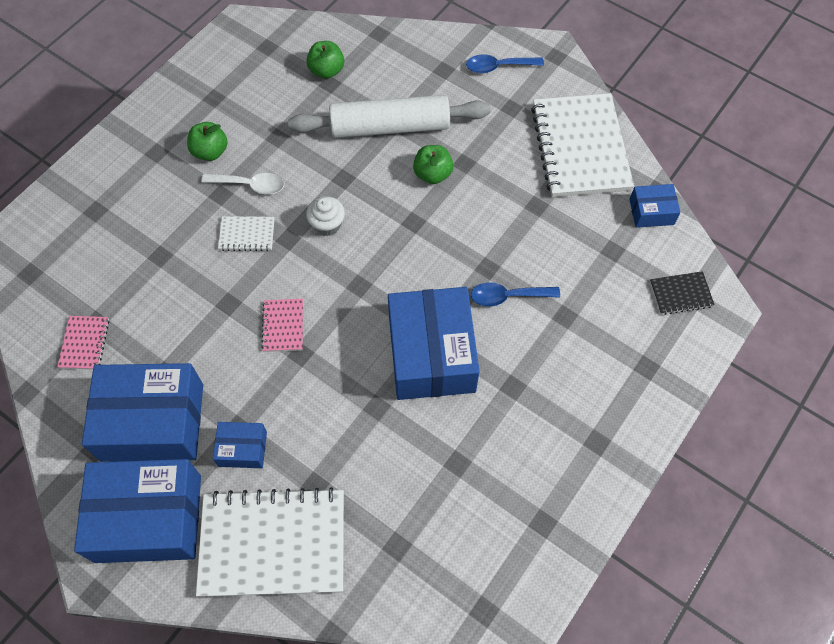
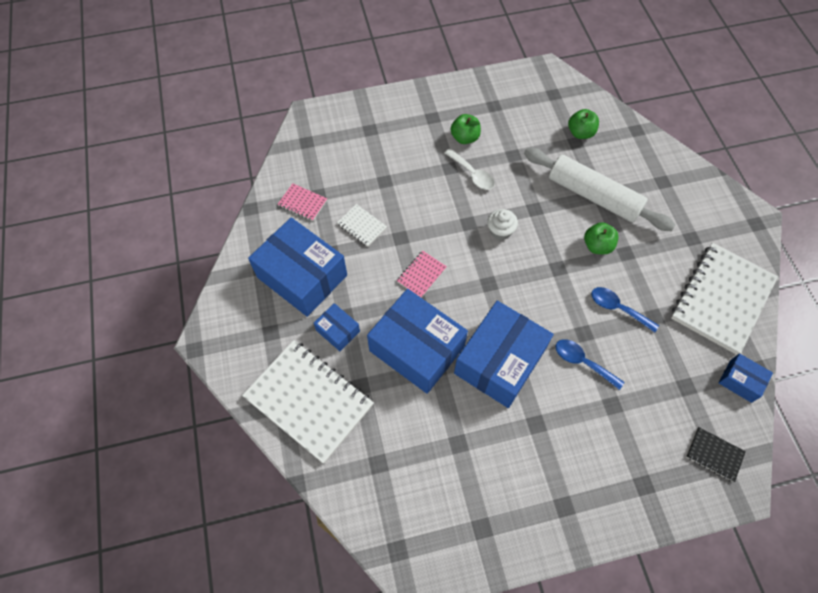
camera: 40 degrees right, 0 degrees up
pink notebook [57,316,109,370] -> pink notebook turned 75 degrees clockwise [278,183,327,221]
blue box [74,459,201,563] -> blue box moved to [367,289,468,394]
white notebook [218,216,275,251] -> white notebook moved to [337,204,387,247]
blue spoon [466,55,544,73] -> blue spoon moved to [591,287,659,333]

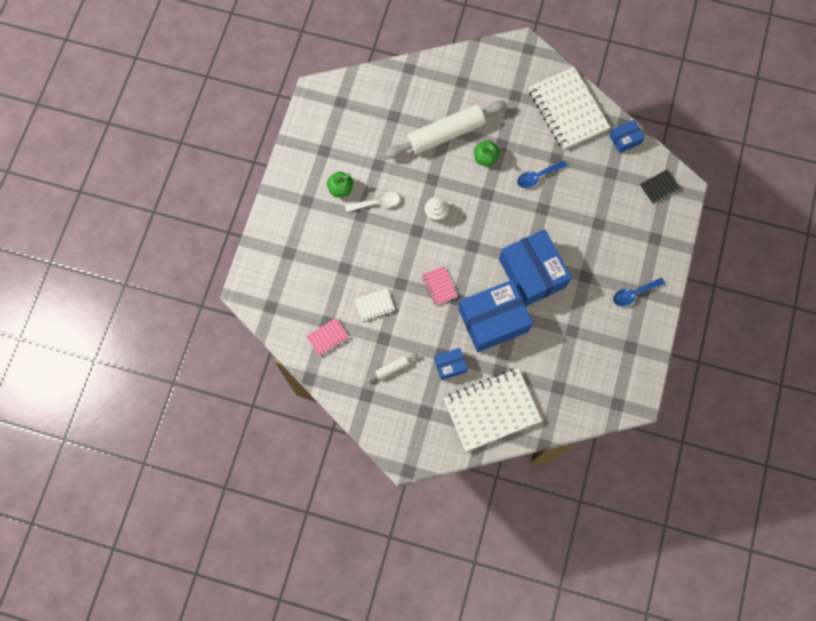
camera: 60 degrees left, 10 degrees up
blue box [248,217,347,317] -> white rolling pin [366,353,418,382]
blue spoon [556,339,624,390] -> blue spoon moved to [613,278,665,306]
green apple [568,109,599,139] -> none

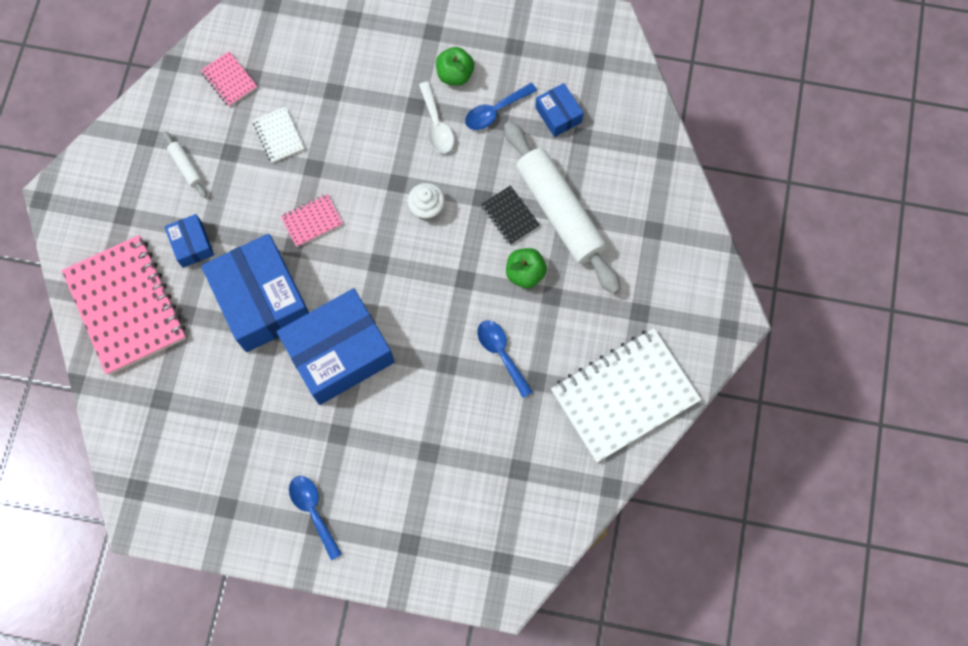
camera: 85 degrees right, 0 degrees up
white notebook [443,368,542,452] -> pink notebook [62,235,186,375]
blue box [609,120,645,153] -> blue box moved to [535,83,584,137]
black notebook [639,169,680,204] -> black notebook moved to [481,186,540,245]
none -> blue spoon [465,83,537,130]

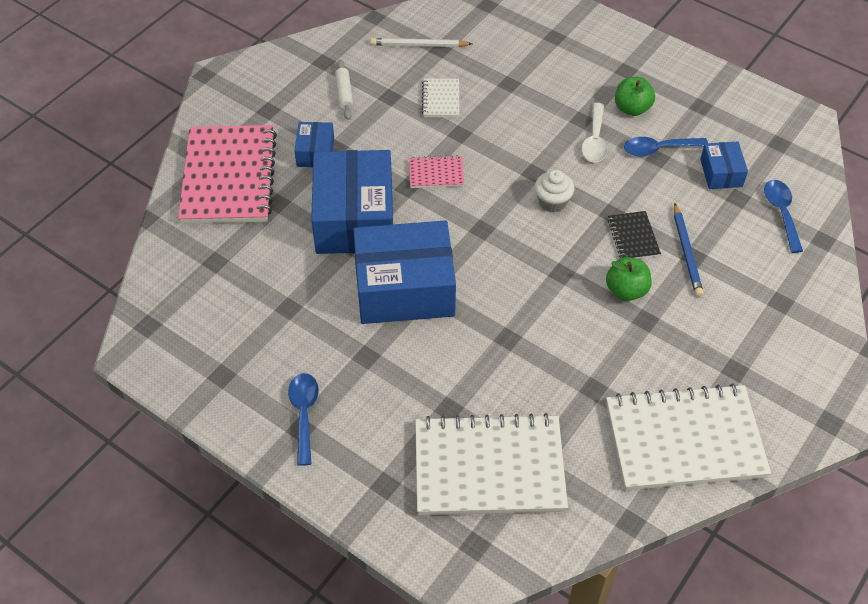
camera: 25 degrees right, 20 degrees down
pink notebook [201,51,258,107] -> white pencil [370,38,472,47]
blue spoon [477,320,533,398] -> blue spoon moved to [764,180,803,253]
white rolling pin [504,121,620,294] -> blue pencil [674,203,703,297]
none -> white notebook [415,413,568,515]

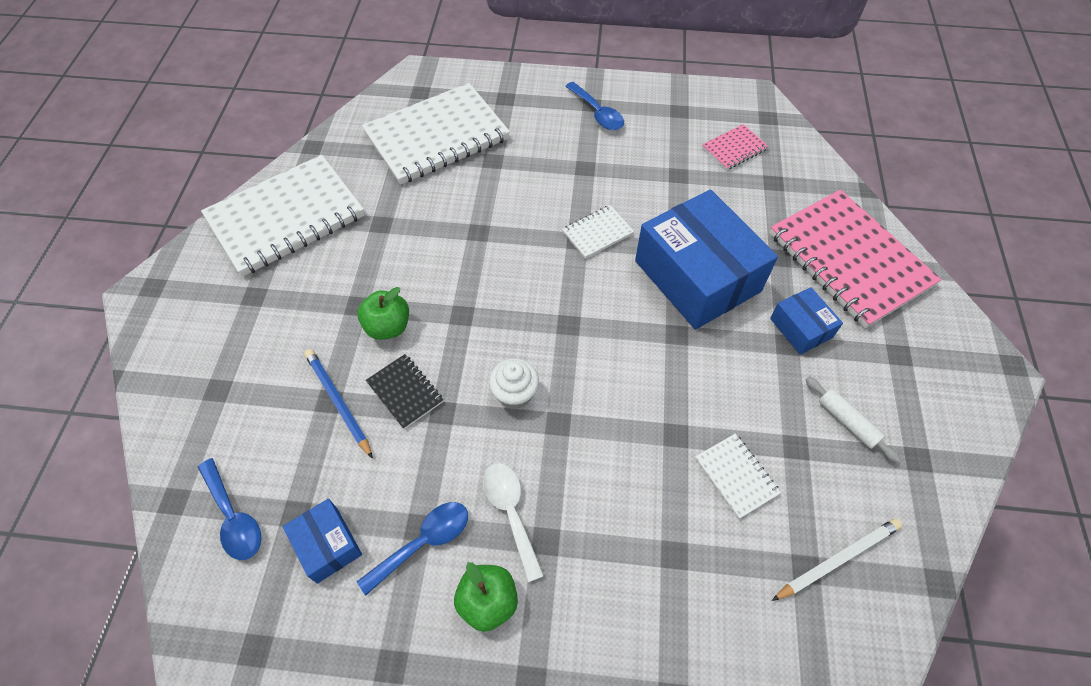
camera: 150 degrees right, 5 degrees up
blue box [353,220,456,324] -> white notebook [562,205,634,259]
pink notebook [409,155,464,188] -> pink notebook moved to [702,124,769,170]

